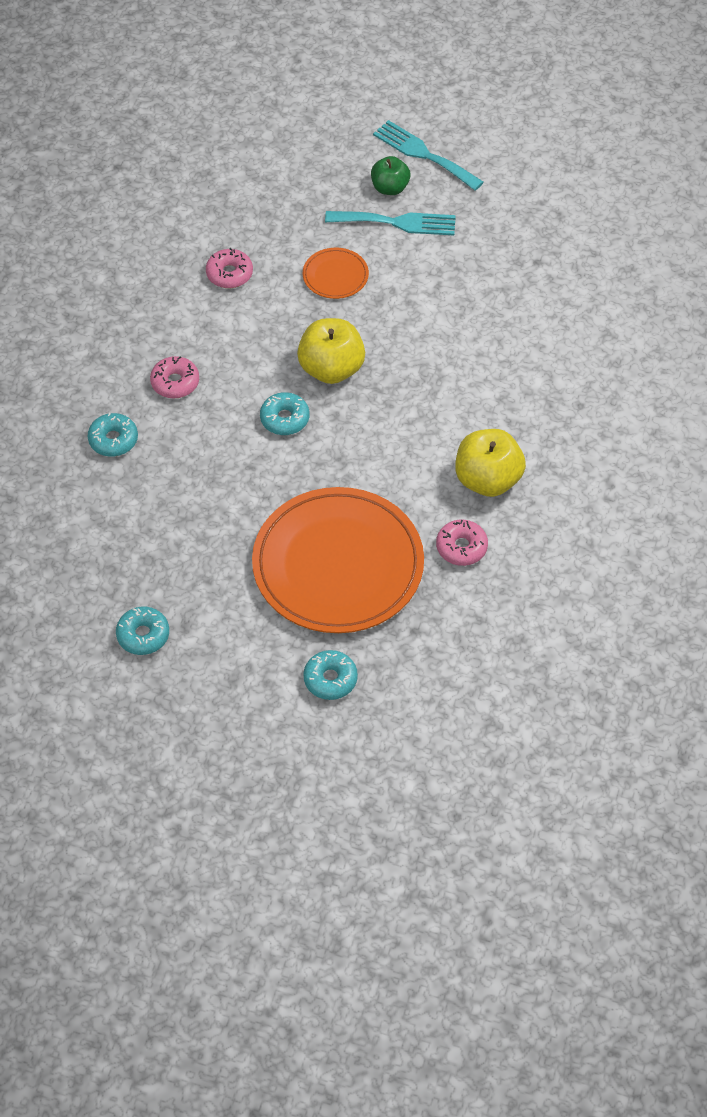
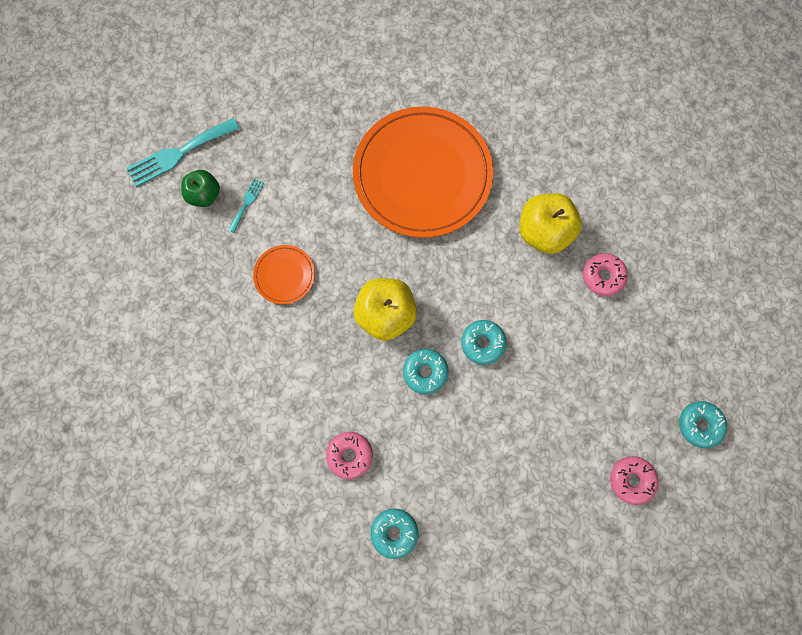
camera: 70 degrees left, 20 degrees up
turquoise donut [116,607,169,655] -> turquoise donut moved to [461,320,507,365]
pink donut [206,248,253,288] -> pink donut moved to [610,456,659,505]
orange plate [252,487,424,633] -> orange plate moved to [353,107,493,238]
turquoise fork [325,211,456,235] -> turquoise fork [228,179,264,233], size x0.50

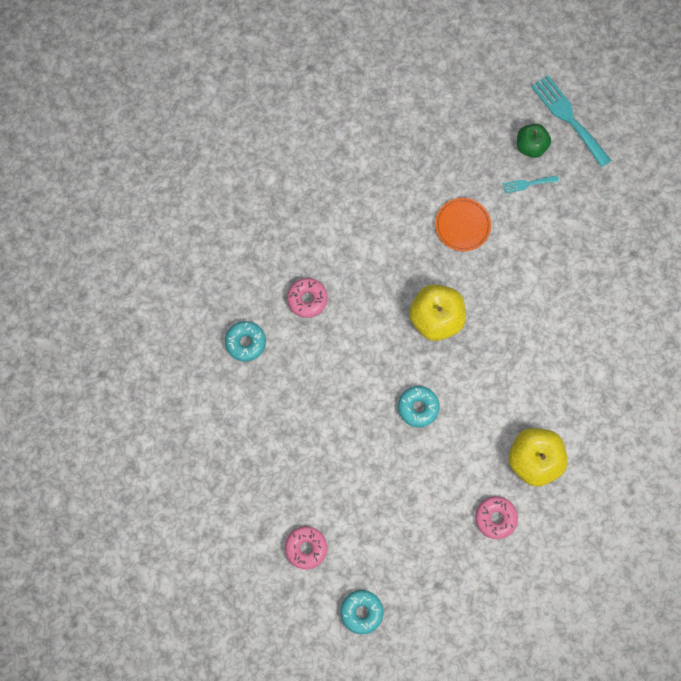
camera: 85 degrees right, 0 degrees up
turquoise fork [228,179,264,233] -> turquoise fork turned 150 degrees clockwise [502,176,559,193]
orange plate [353,107,493,238] -> none
turquoise donut [403,349,449,394] -> none

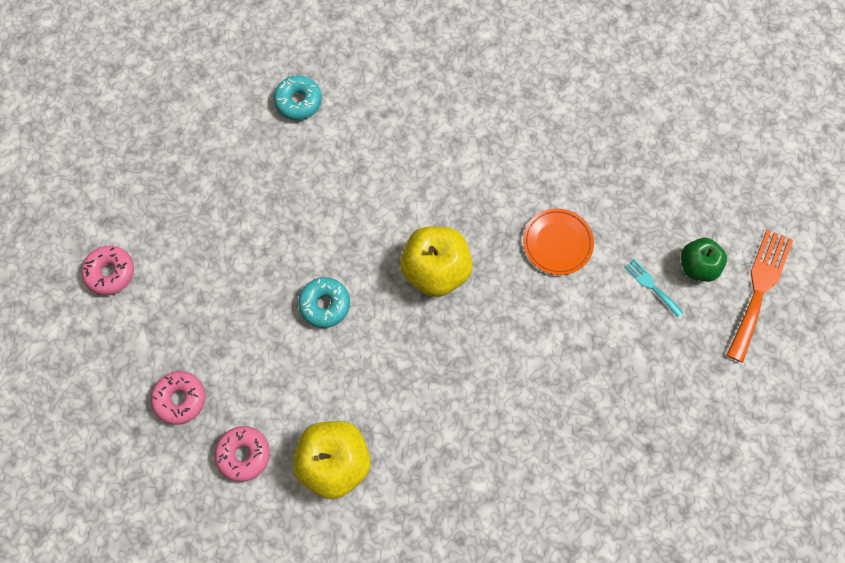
camera: 60 degrees right, 5 degrees down
pink donut [287,278,328,318] -> pink donut moved to [151,371,205,425]
turquoise donut [340,590,383,634] -> none
turquoise fork [531,75,612,167] -> orange fork [726,229,793,363]

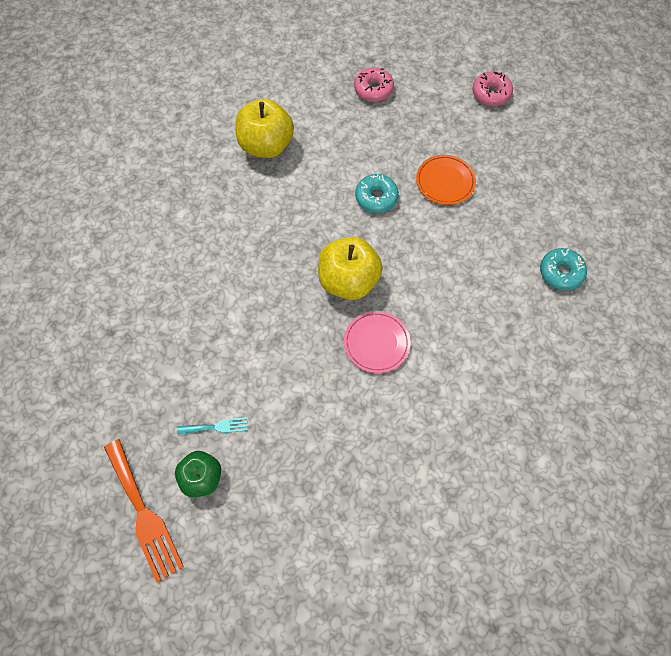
camera: 125 degrees right, 5 degrees down
pink donut [214,426,270,482] -> none
orange plate [523,208,594,275] -> orange plate moved to [416,155,476,205]
none -> pink plate [344,311,410,373]

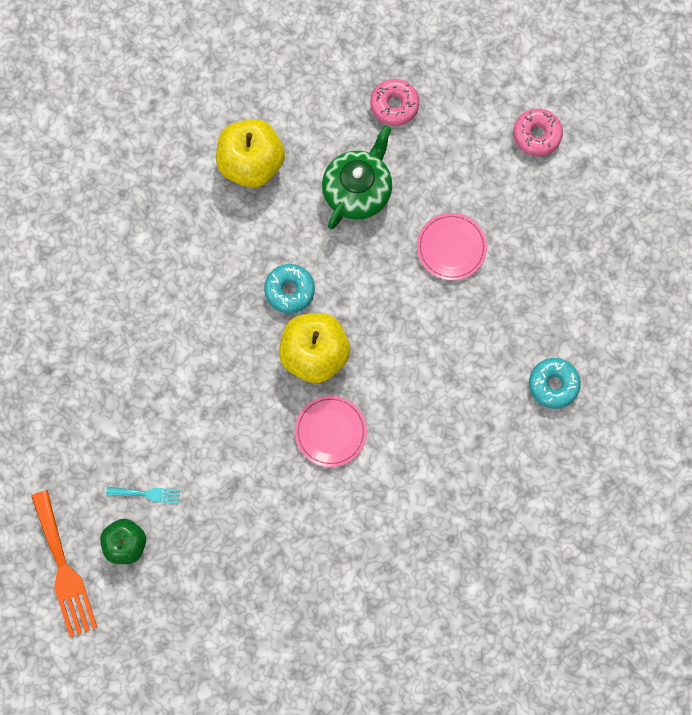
camera: 10 degrees right, 10 degrees up
turquoise donut [355,174,399,213] -> turquoise donut moved to [264,264,315,314]
orange plate [416,155,476,205] -> pink plate [417,213,487,280]
none -> green teapot [322,125,392,229]

